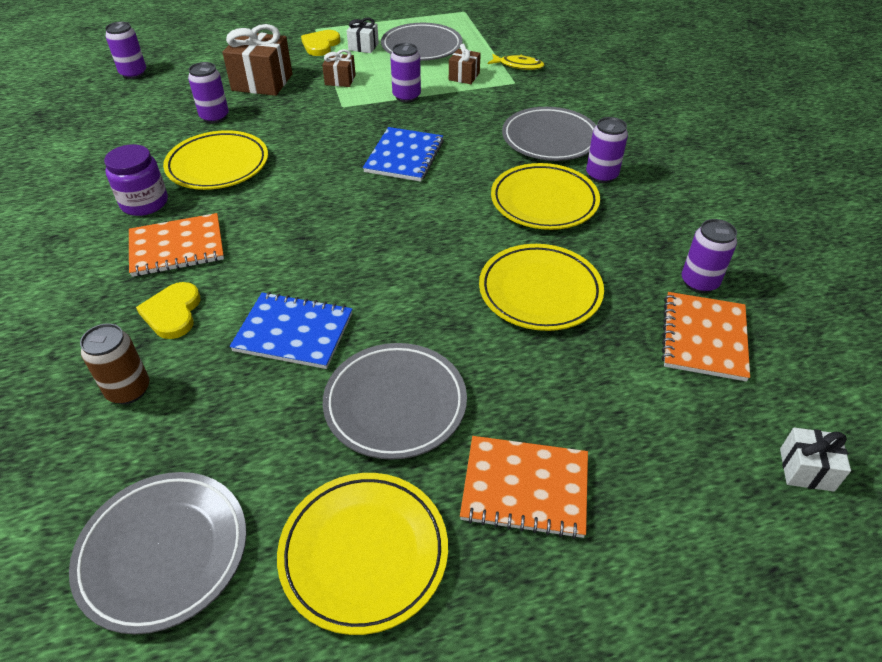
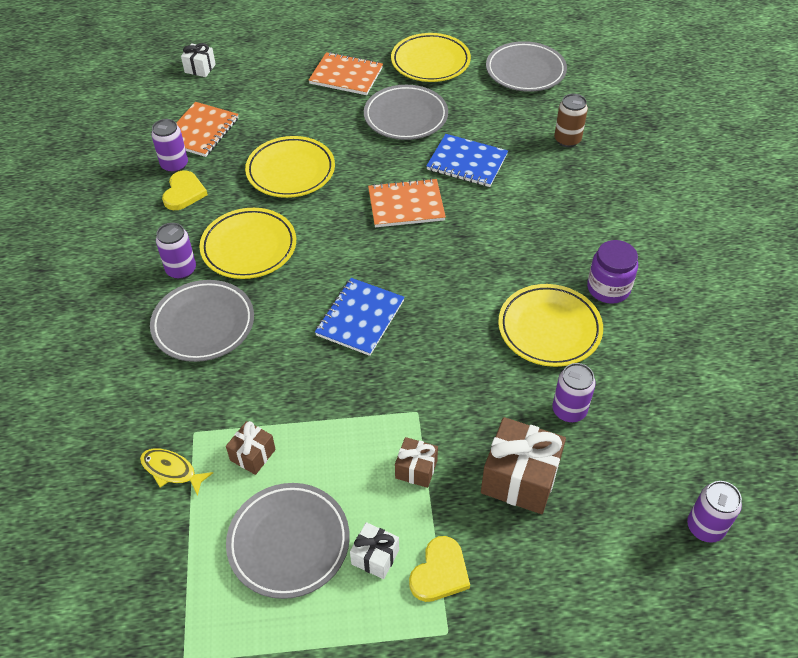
camera: 170 degrees left, 5 degrees up
orange notebook [129,213,224,277] -> orange notebook moved to [368,178,446,227]
yellow heart [136,282,200,339] -> yellow heart moved to [162,170,208,210]
purple can [390,43,421,103] -> none

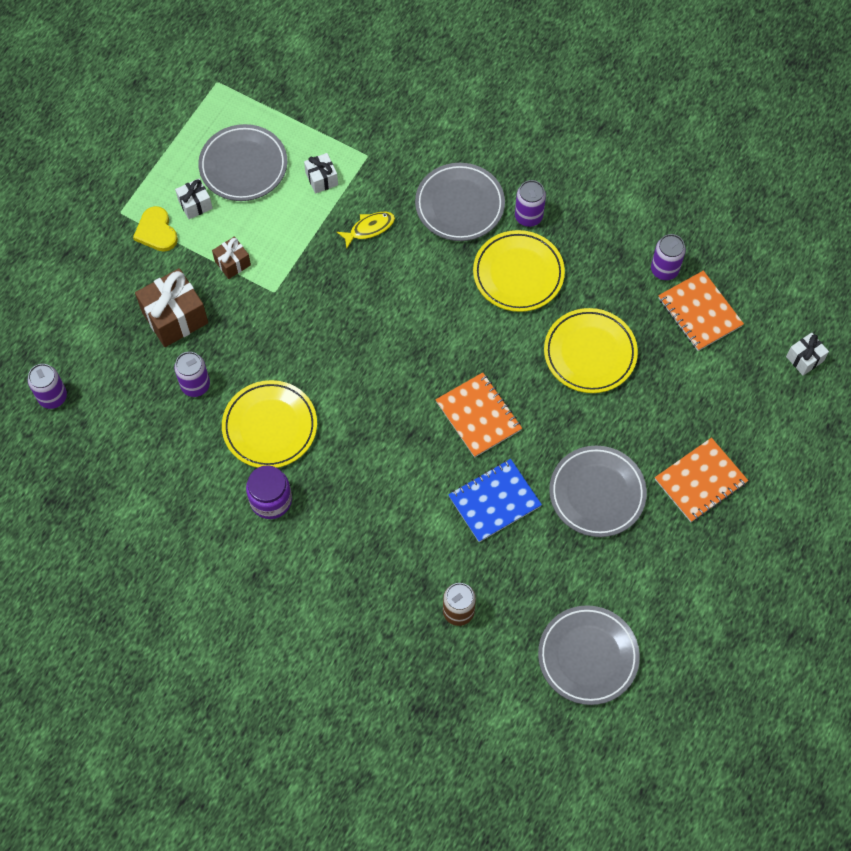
camera: 125 degrees right, 15 degrees up
yellow fish [140,448,213,496] -> yellow fish moved to [337,212,395,249]
yellow heart [162,170,208,210] -> none
brown gift [226,421,276,475] -> white gift [304,153,338,194]
blue notebook [315,278,405,356] -> none
orange notebook [368,178,446,227] -> orange notebook turned 60 degrees counterclockwise [436,372,522,458]
yellow plate [391,33,471,82] -> none

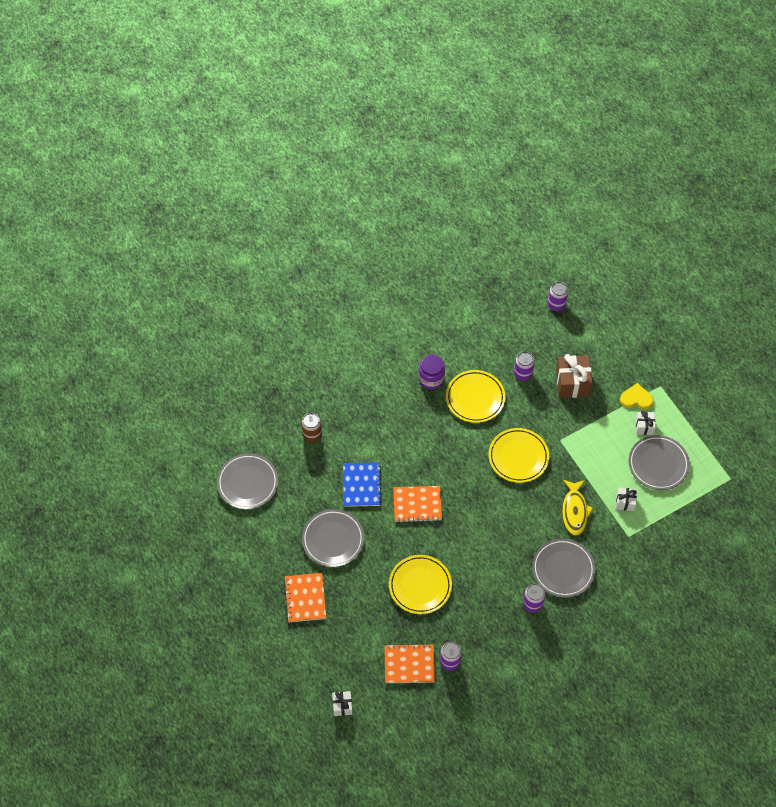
camera: 120 degrees right, 5 degrees down
brown gift [212,237,251,279] -> none
yellow fish [337,212,395,249] -> yellow fish [562,480,593,536], size x1.51
yellow plate [473,230,565,312] -> yellow plate moved to [488,428,549,483]

